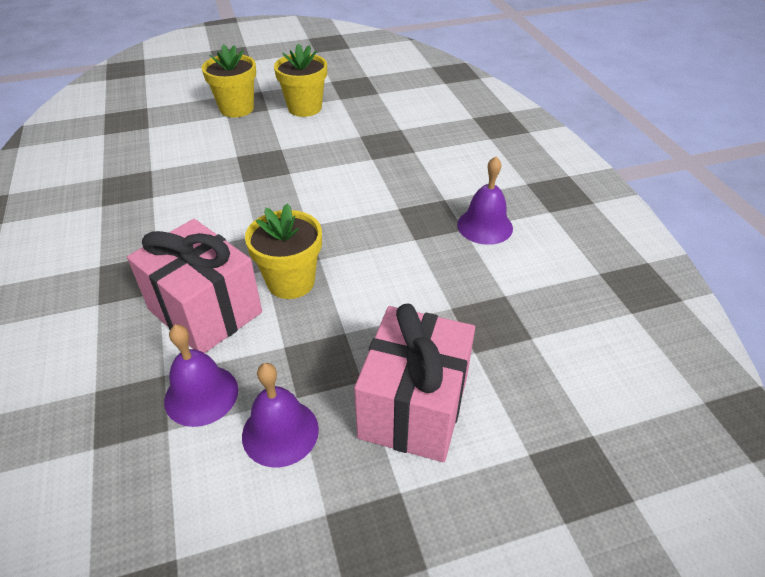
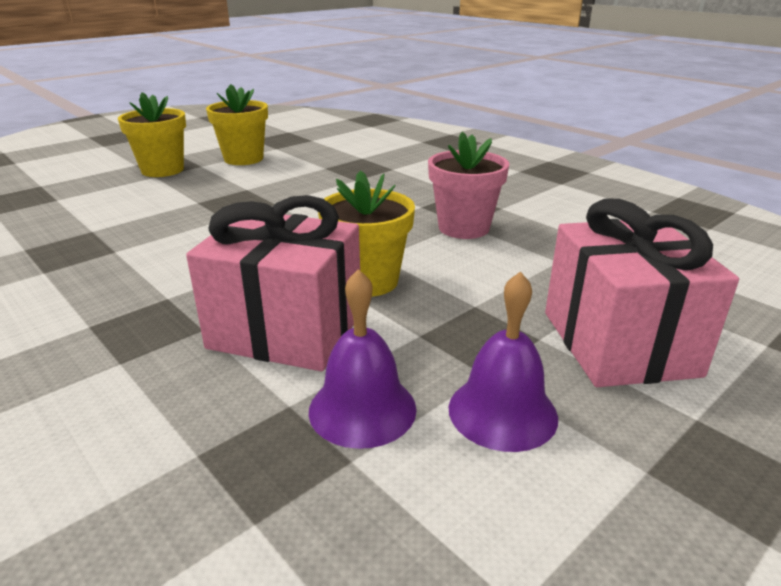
camera: 25 degrees left, 15 degrees down
purple bell [457,156,513,245] -> none
none -> pink flower pot [428,131,509,239]

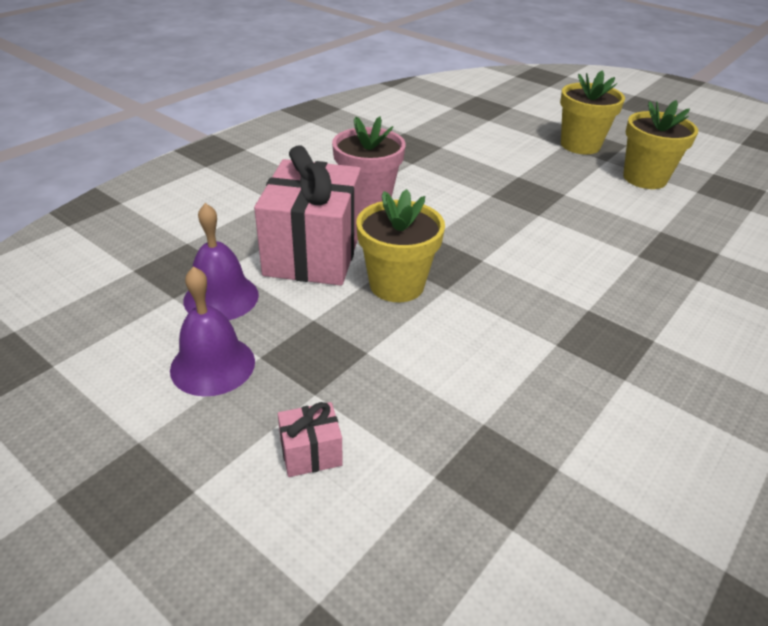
camera: 80 degrees right, 10 degrees up
pink flower pot [428,131,509,239] -> pink flower pot moved to [332,116,406,211]
pink gift [545,198,739,387] -> pink gift [278,402,343,477], size x0.41

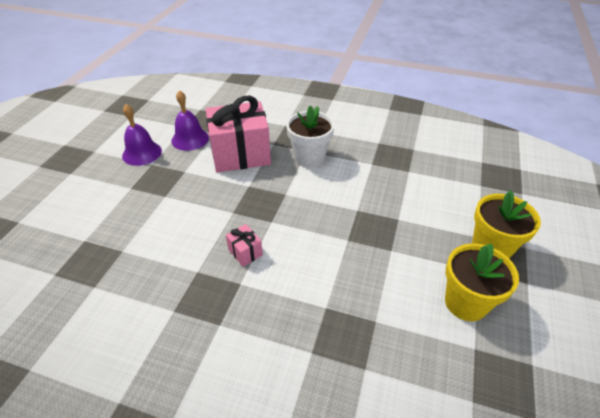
camera: 70 degrees right, 5 degrees up
pink gift [278,402,343,477] -> pink gift moved to [226,224,263,267]
pink flower pot [332,116,406,211] -> white flower pot [286,105,335,168]
yellow flower pot [356,189,445,302] -> none

